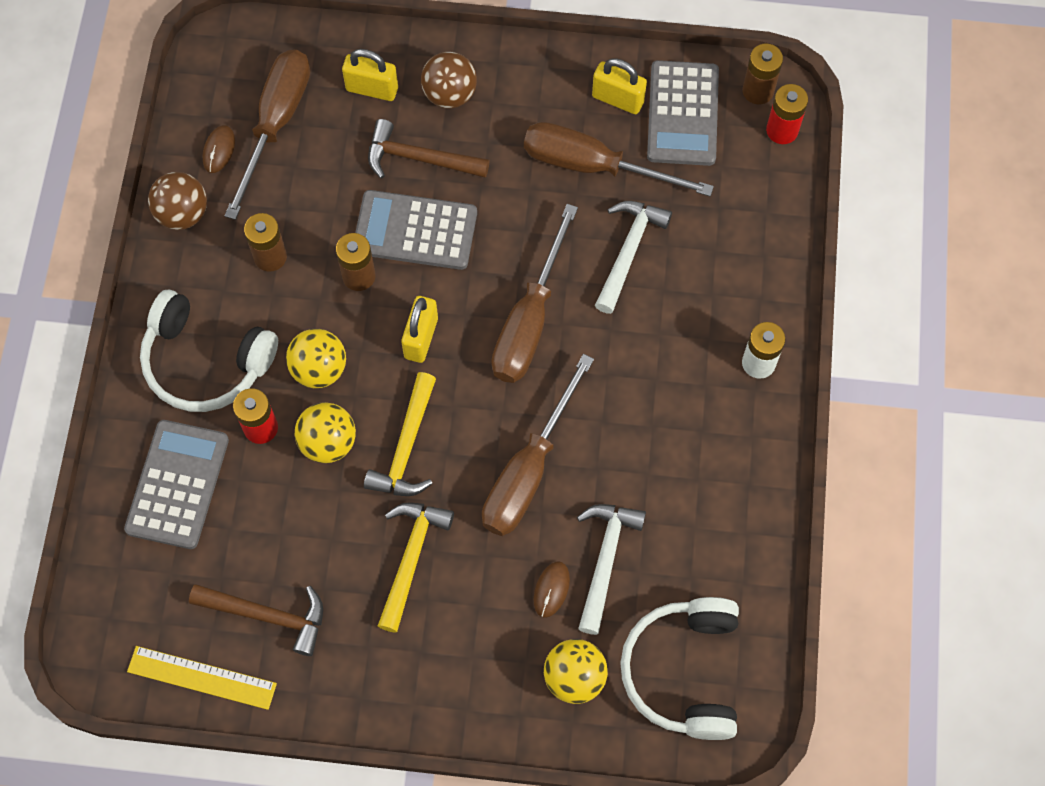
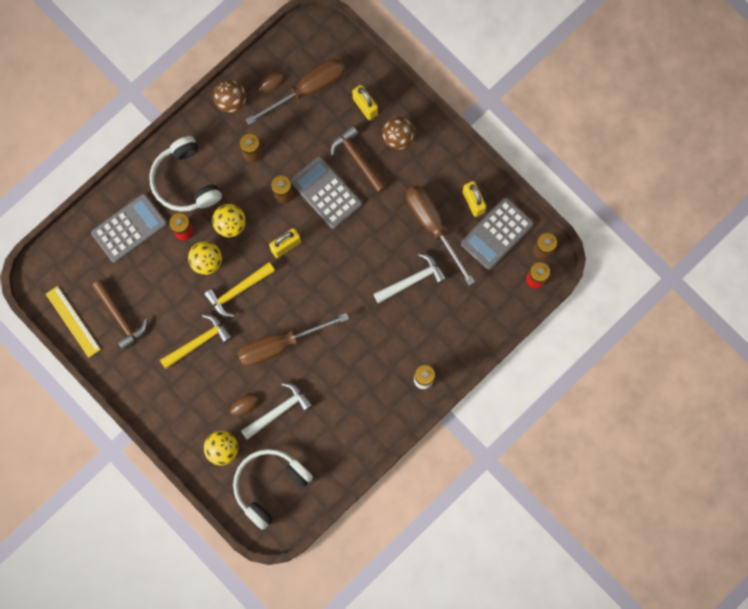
camera: 40 degrees right, 10 degrees up
brown screwdriver [491,204,578,383] -> none

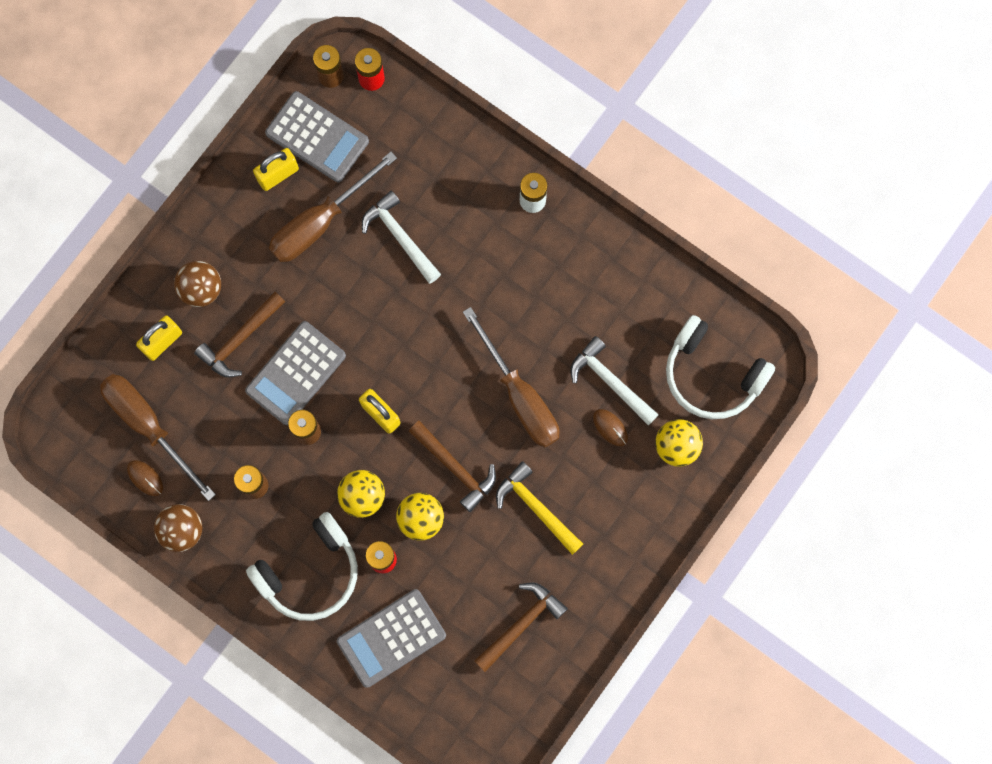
camera: 100 degrees left, 0 degrees up
yellow ruler [46,286,101,358] -> none
grey calculator [91,194,167,263] -> grey calculator turned 75 degrees counterclockwise [337,589,446,688]
yellow hammer [204,262,275,317] -> brown hammer [408,421,496,512]

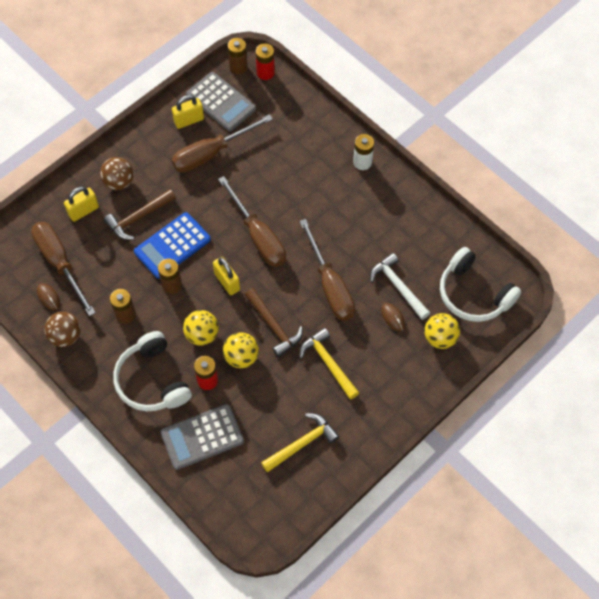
camera: 10 degrees right, 15 degrees down
grey calculator [245,321,346,425] -> blue calculator [134,212,211,279]
white headphones [246,512,358,621] -> white headphones turned 90 degrees clockwise [113,331,192,411]
white hammer [362,191,441,284] -> none
brown hammer [474,582,568,672] -> yellow hammer [261,413,339,472]
none -> brown screwdriver [218,176,286,267]

